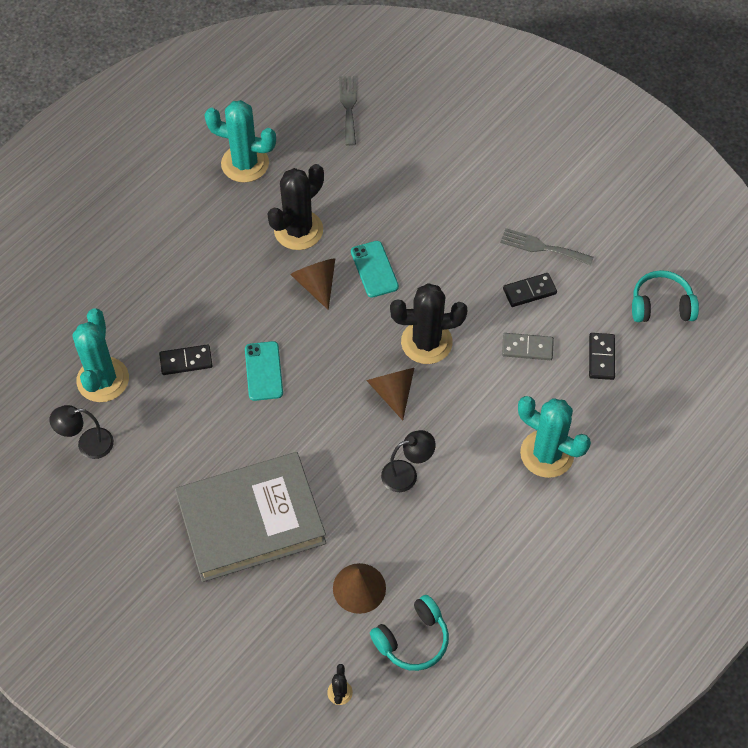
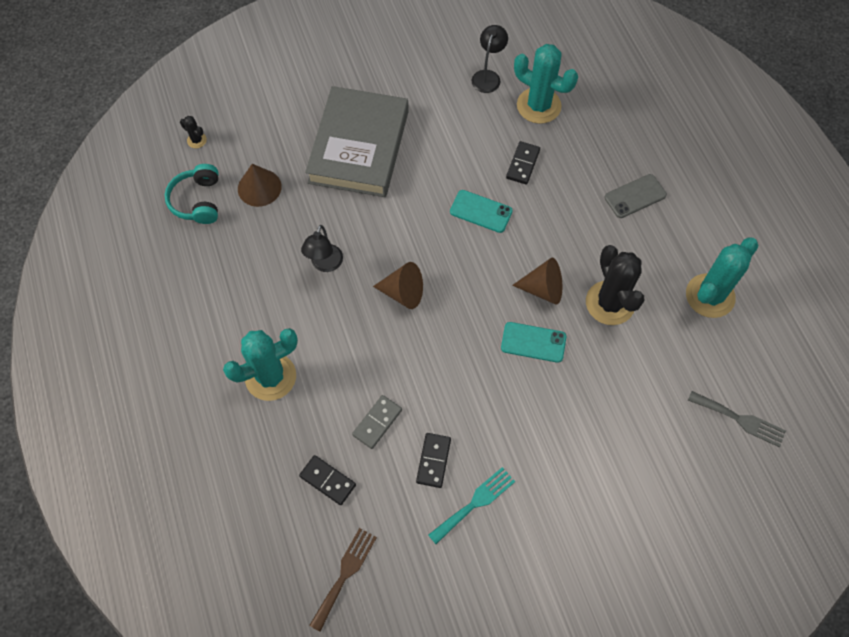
camera: 120 degrees right, 5 degrees up
black cactus [390,283,468,364] -> none
grey fork [500,228,594,266] -> turquoise fork [428,467,515,544]
turquoise headphones [632,270,699,322] -> brown fork [309,528,377,632]
none -> grey phone [604,174,667,218]

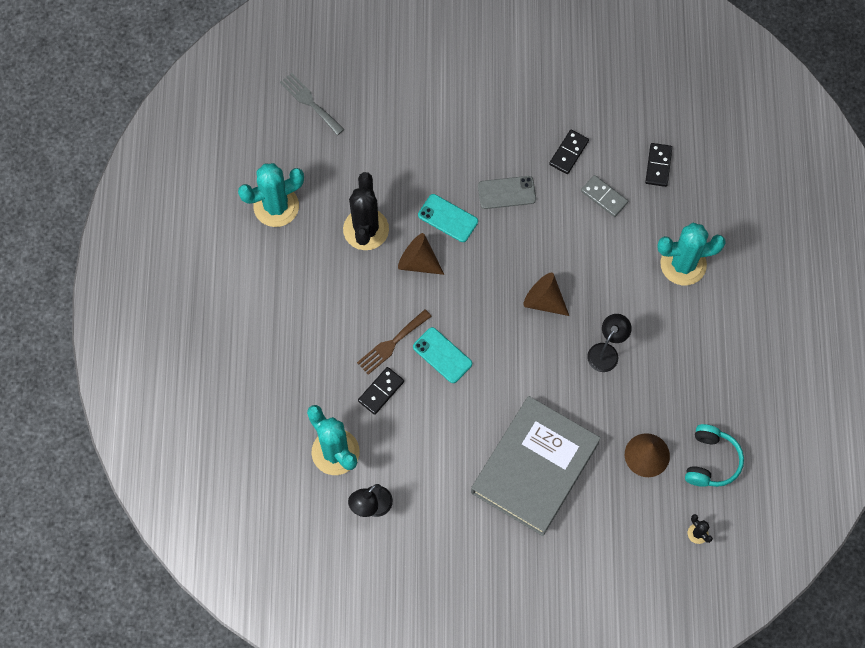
camera: 160 degrees left, 5 degrees up
black domino [299,455,356,505] -> black domino turned 45 degrees clockwise [645,143,672,187]
brown fork [309,528,377,632] -> brown fork moved to [357,309,432,375]
grey domino [352,395,402,449] -> grey domino turned 75 degrees clockwise [581,175,628,217]
turquoise fork [428,467,515,544] -> none
grey phone [604,174,667,218] -> grey phone moved to [478,176,536,209]

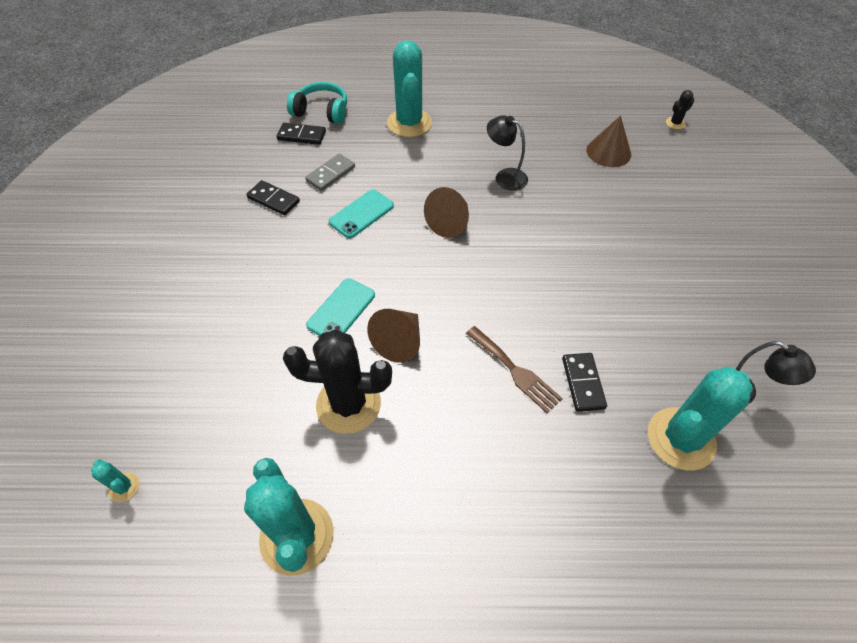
camera: 90 degrees left, 15 degrees down
grey fork [280,73,344,135] -> turquoise cactus [91,459,140,502]
black domino [358,367,404,415] -> black domino turned 45 degrees clockwise [562,353,607,412]
turquoise phone [413,327,472,383] -> turquoise phone moved to [329,190,394,238]
grey book [471,396,601,536] -> none
grey phone [478,176,536,209] -> none
turquoise headphones [685,424,744,487] -> turquoise headphones moved to [287,82,347,124]

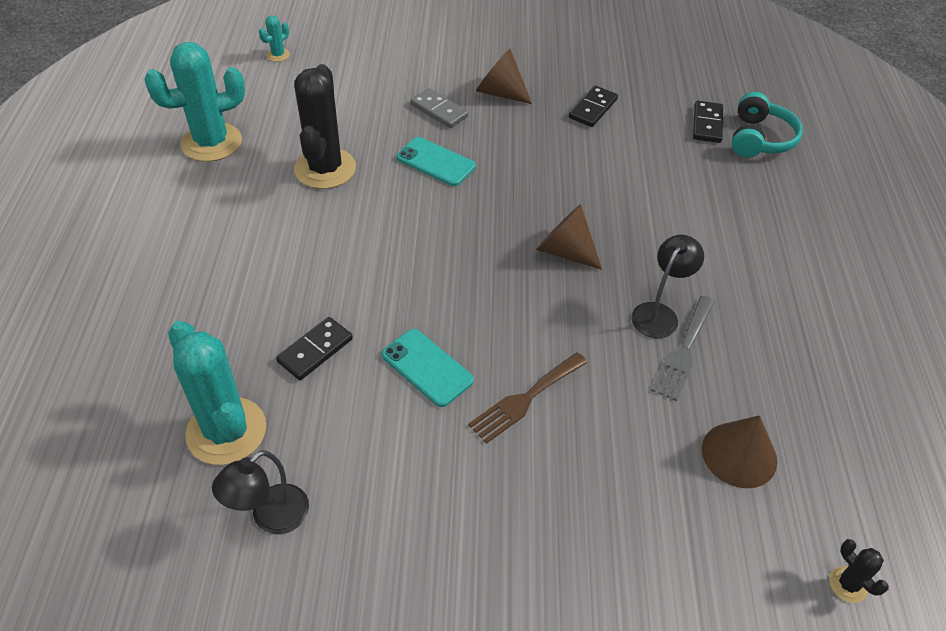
camera: 90 degrees right, 5 degrees down
grey domino [305,154,355,191] -> grey domino moved to [411,88,469,128]
turquoise phone [329,190,394,238] -> turquoise phone moved to [382,329,474,407]
brown cone [367,309,420,363] -> brown cone moved to [476,49,532,104]
turquoise cactus [387,40,432,137] -> none
brown fork [466,326,563,413] -> brown fork moved to [468,352,588,444]
black domino [562,353,607,412] -> black domino turned 45 degrees counterclockwise [276,317,353,380]
none -> grey fork [651,296,715,401]

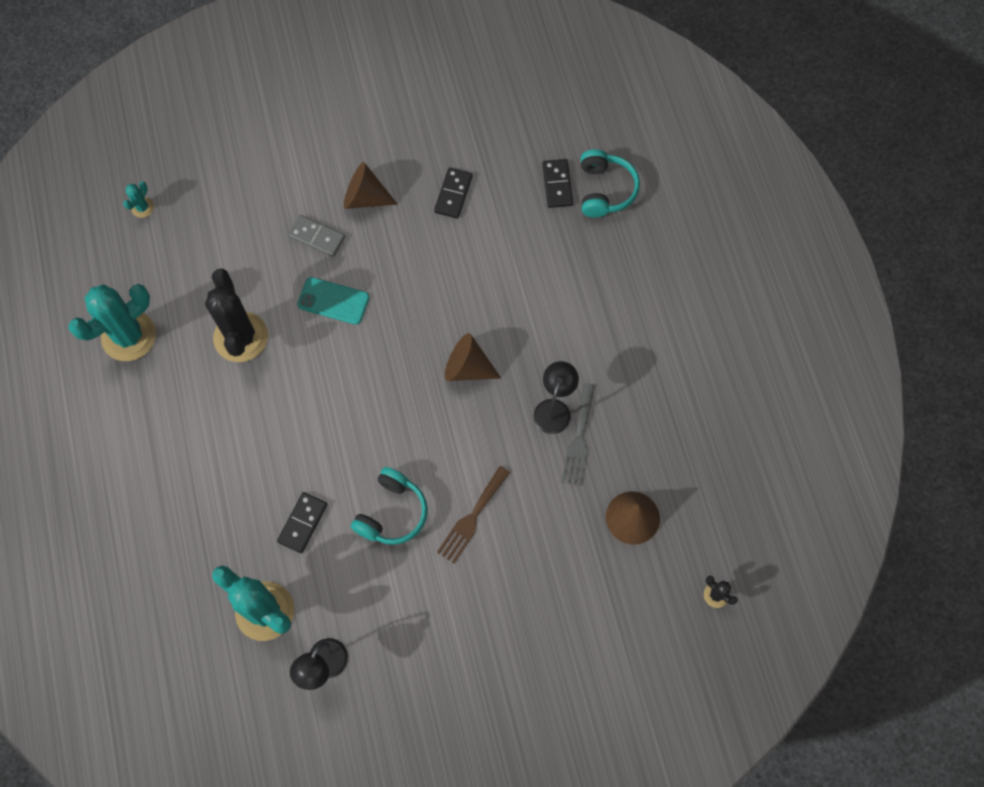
camera: 15 degrees left, 20 degrees up
turquoise phone [382,329,474,407] -> turquoise headphones [351,467,428,545]

